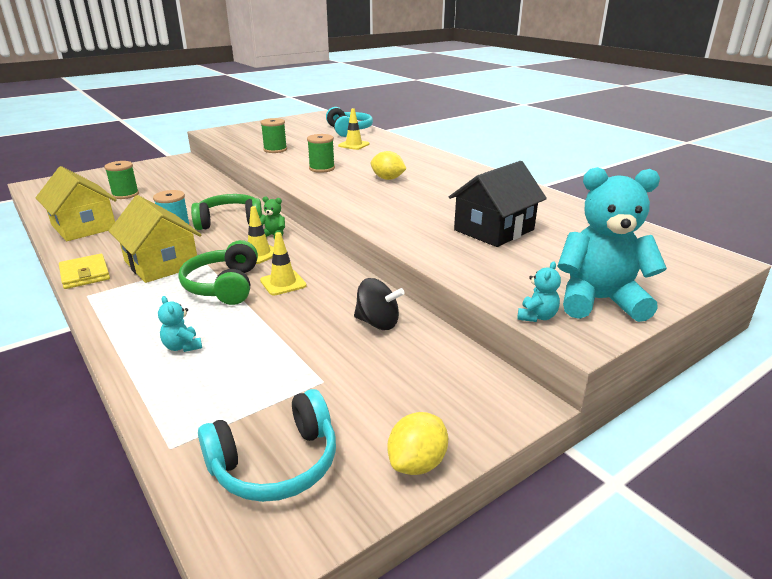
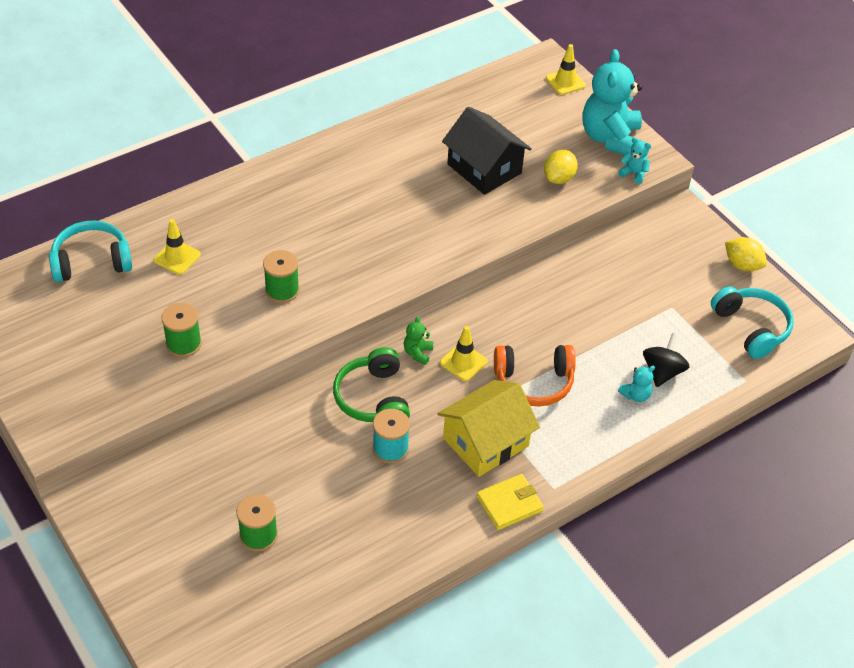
camera: 90 degrees left, 20 degrees up
yellow house [36,166,117,241] -> none
green headphones [178,240,258,305] -> orange headphones [494,345,576,407]
yellow traffic cone [260,232,307,296] -> yellow traffic cone moved to [546,44,586,95]
black spinning top [354,278,405,330] -> black spinning top moved to [643,333,690,387]
yellow lemon [371,151,406,180] -> yellow lemon moved to [544,150,578,184]

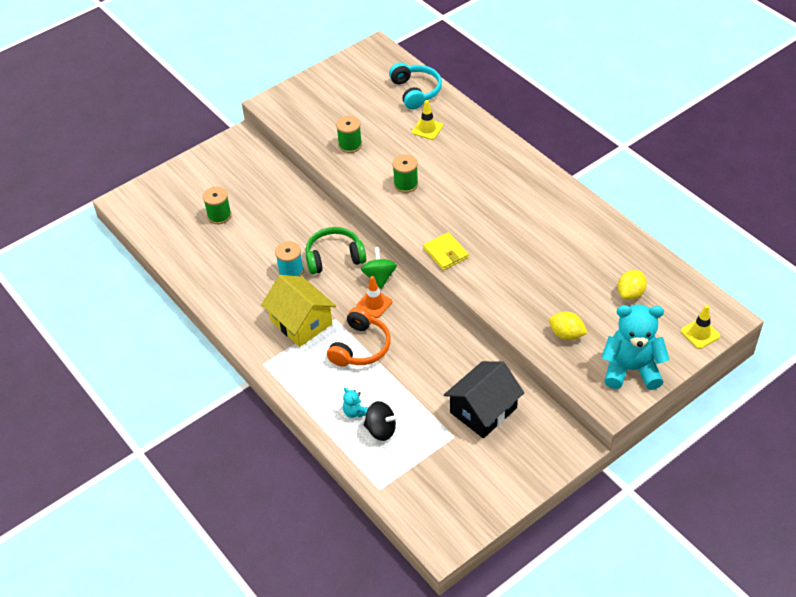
camera: 90 degrees right, 0 degrees up
green teddy bear [404,316,433,365] -> green spinning top [361,247,397,289]
yellow traffic cone [440,326,488,381] -> orange traffic cone [356,276,392,318]
black house [442,107,532,195] -> black house moved to [444,361,525,438]
yellow wallet [477,474,544,530] -> yellow wallet moved to [423,232,469,270]
orange headphones [494,345,576,407] -> orange headphones turned 150 degrees counterclockwise [327,307,391,367]
turquoise teddy bear [618,137,651,184] -> none
turquoise headphones [711,287,794,359] -> none
yellow lemon [725,237,767,271] -> yellow lemon moved to [618,270,647,300]

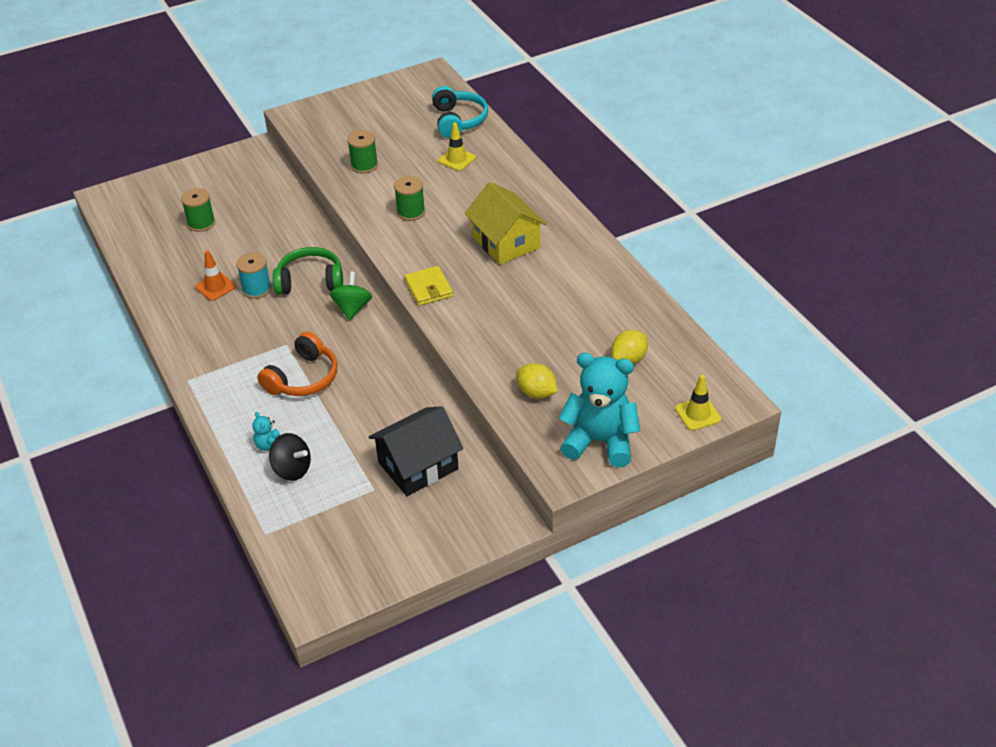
camera: 10 degrees right, 5 degrees down
yellow house [261,275,336,347] -> yellow house moved to [465,182,547,265]
orange traffic cone [356,276,392,318] -> orange traffic cone moved to [195,250,236,301]

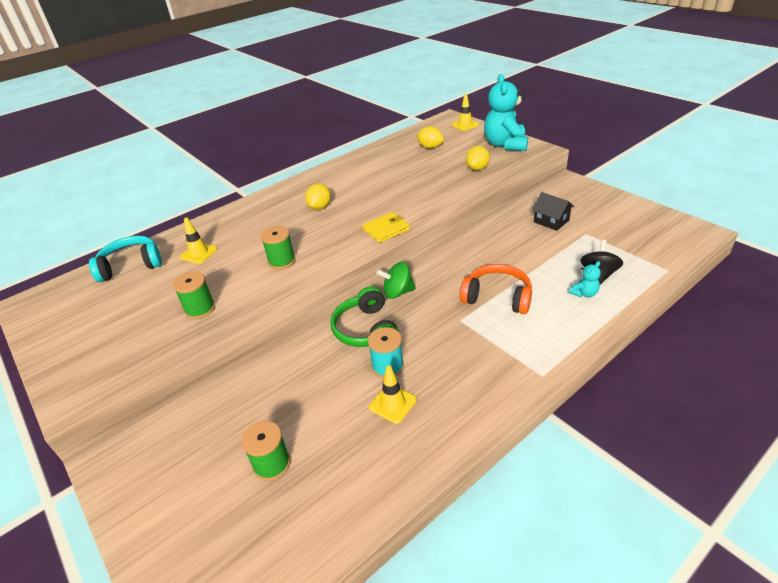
camera: 100 degrees left, 5 degrees down
orange traffic cone [195,250,236,301] -> yellow traffic cone [369,365,417,424]
black house [369,406,464,496] -> black house [532,192,574,231], size x0.60
yellow house [465,182,547,265] -> yellow lemon [305,184,331,210]

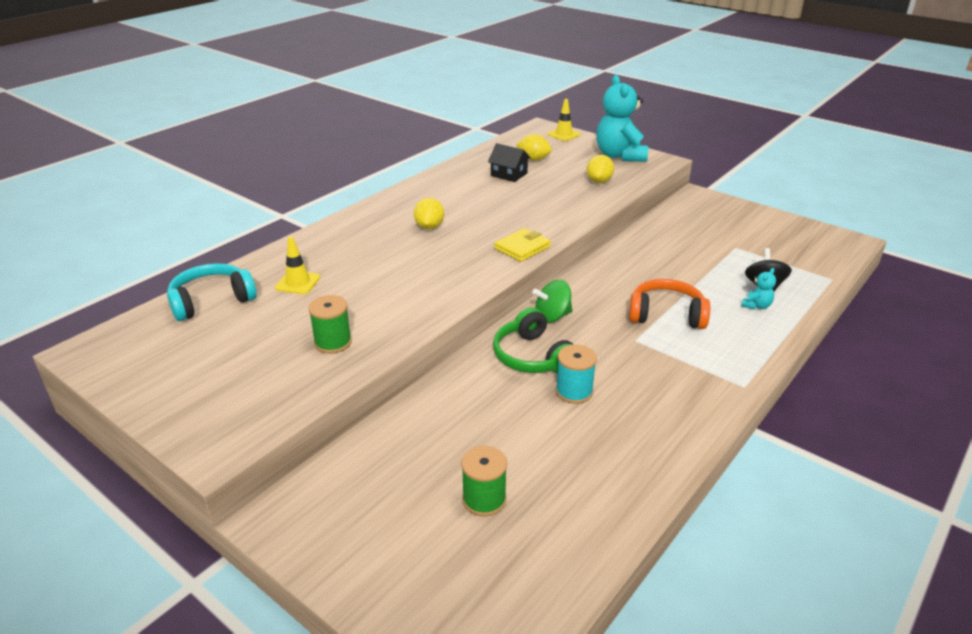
camera: 15 degrees left, 5 degrees down
green spool [261,226,296,270] -> none
yellow traffic cone [369,365,417,424] -> none
black house [532,192,574,231] -> black house moved to [488,143,531,182]

